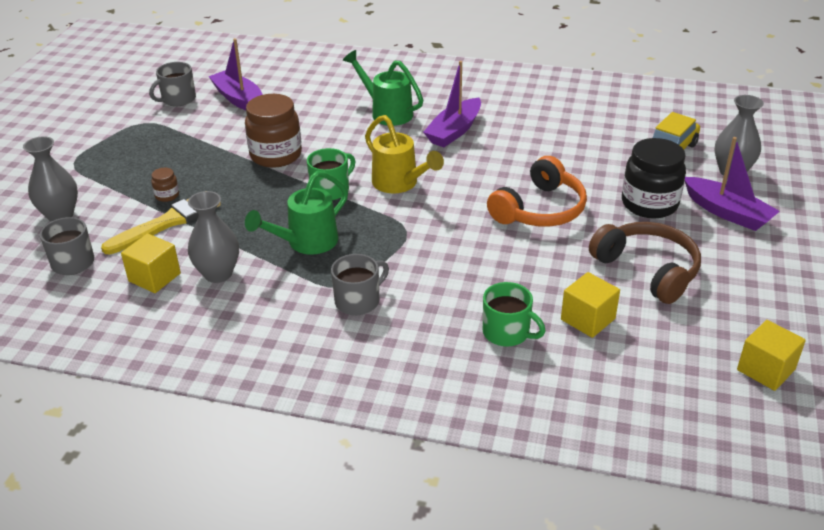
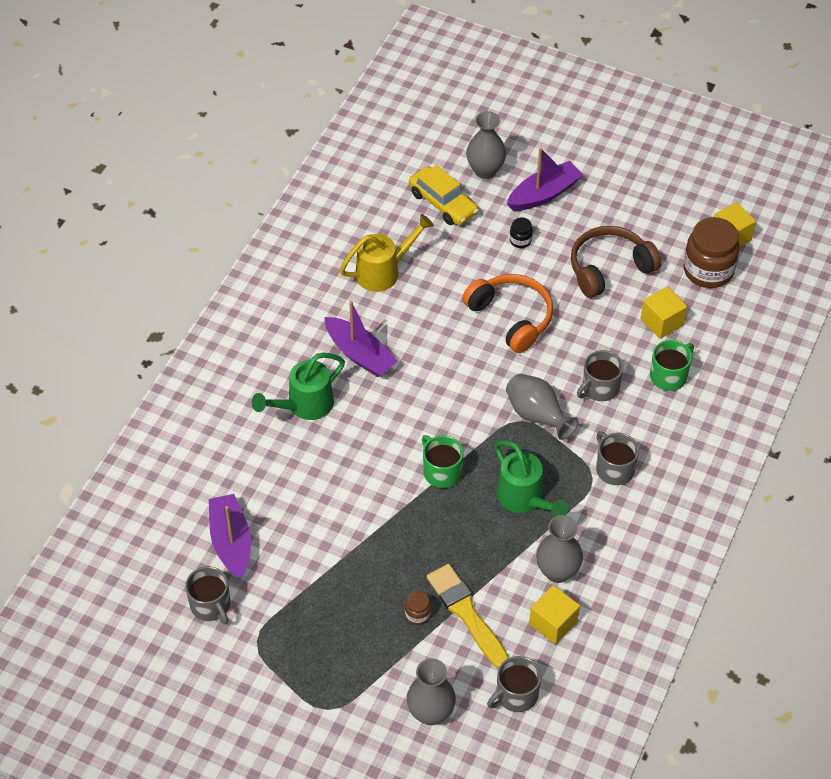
camera: 80 degrees left, 15 degrees up
purple boat [208,38,263,110] -> purple boat turned 105 degrees clockwise [209,494,251,579]
brown jar [245,94,302,168] -> brown jar moved to [683,217,740,288]
yellow watering can [365,115,444,193] -> yellow watering can moved to [340,214,434,292]
black jar [622,138,686,218] -> black jar [510,217,533,248], size x0.44
none -> grey vase [506,374,578,440]
none -> grey mug [577,350,624,401]

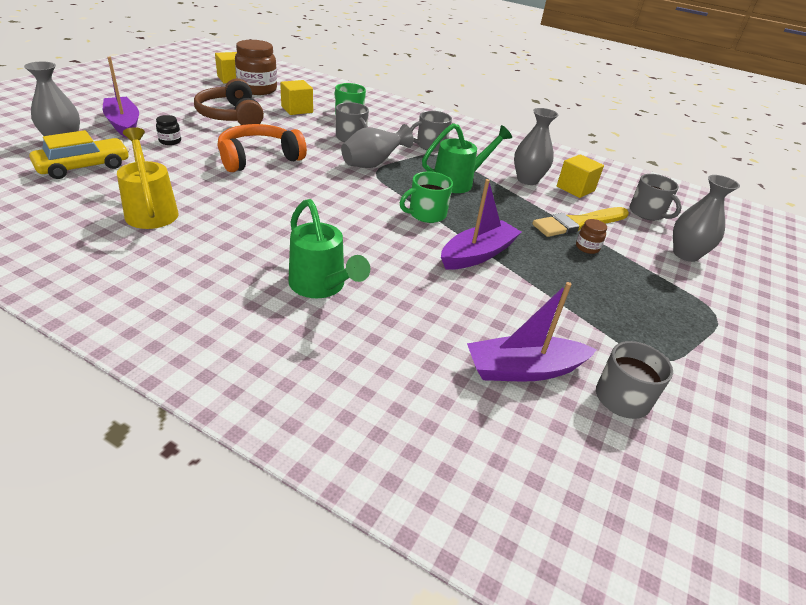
camera: 90 degrees left, 15 degrees down
purple boat [325,301,398,377] -> purple boat moved to [441,179,522,270]

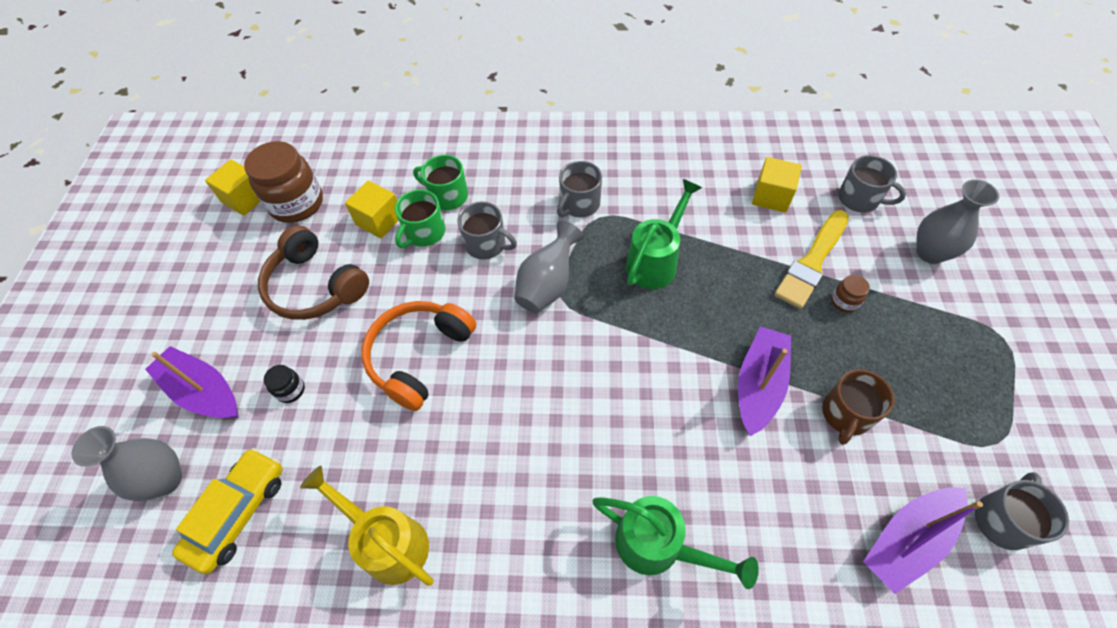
camera: 20 degrees left, 20 degrees up
green mug [400,172,453,223] -> green mug moved to [395,189,445,248]
grey vase [514,108,559,185] -> none
none -> brown mug [822,369,894,445]

